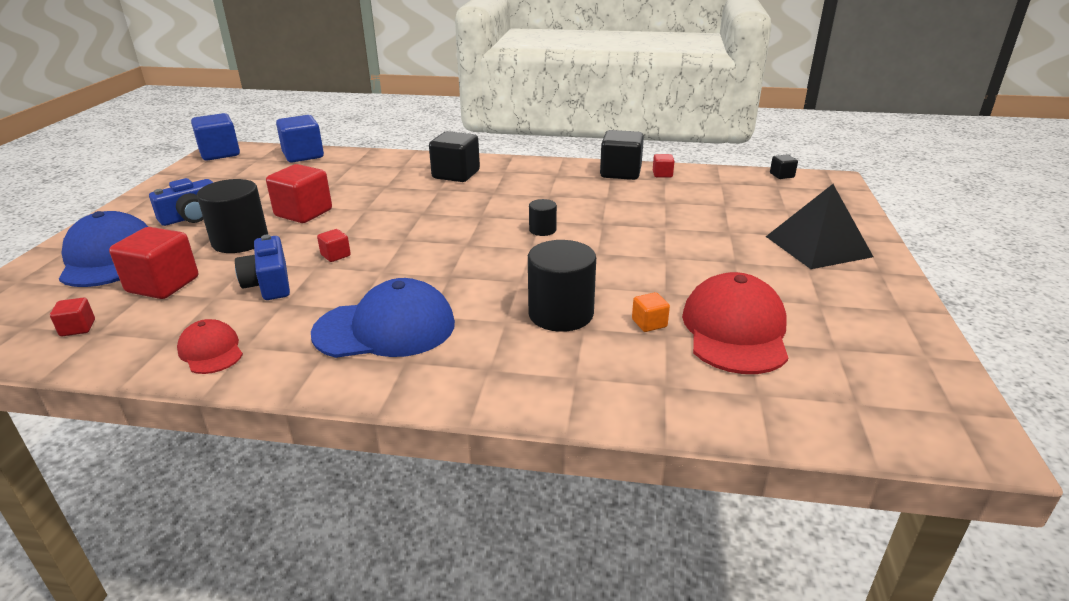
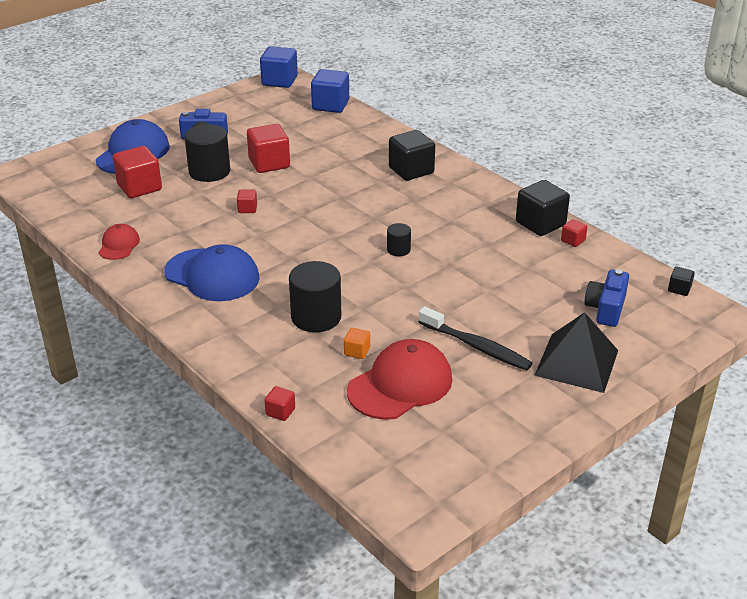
camera: 40 degrees right, 5 degrees up
red cube [50,297,95,336] -> red cube moved to [265,386,295,421]
blue camera [235,235,290,300] -> blue camera moved to [584,269,629,327]
none -> black toothbrush [419,306,532,370]

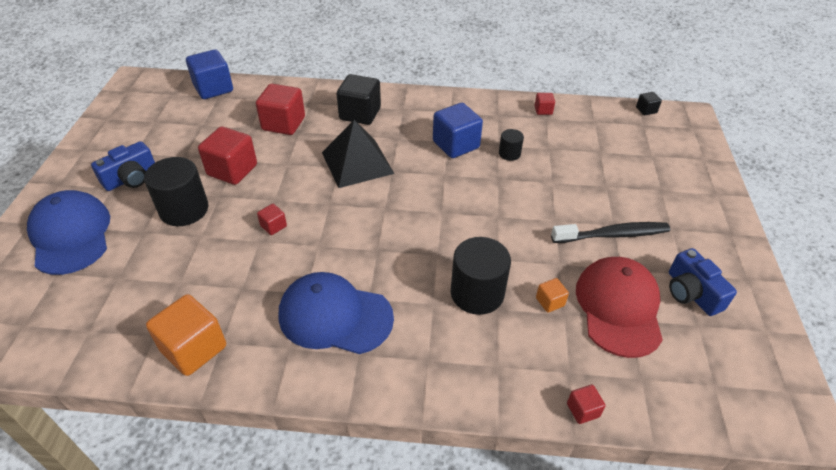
camera: 45 degrees left, 10 degrees up
red cap [99,224,140,260] -> orange cube [146,294,226,376]
red cube [113,146,162,198] -> red cube moved to [256,84,305,135]
blue cap [164,244,259,301] -> blue cap turned 150 degrees counterclockwise [279,272,394,354]
blue cube [260,46,298,88] -> blue cube moved to [433,103,483,158]
black cylinder [387,223,411,256] -> black cylinder moved to [499,129,524,161]
black cube [516,180,570,236] -> none
black pyramid [534,312,618,393] -> black pyramid moved to [322,120,394,188]
blue camera [584,269,629,327] -> blue camera moved to [669,248,737,316]

